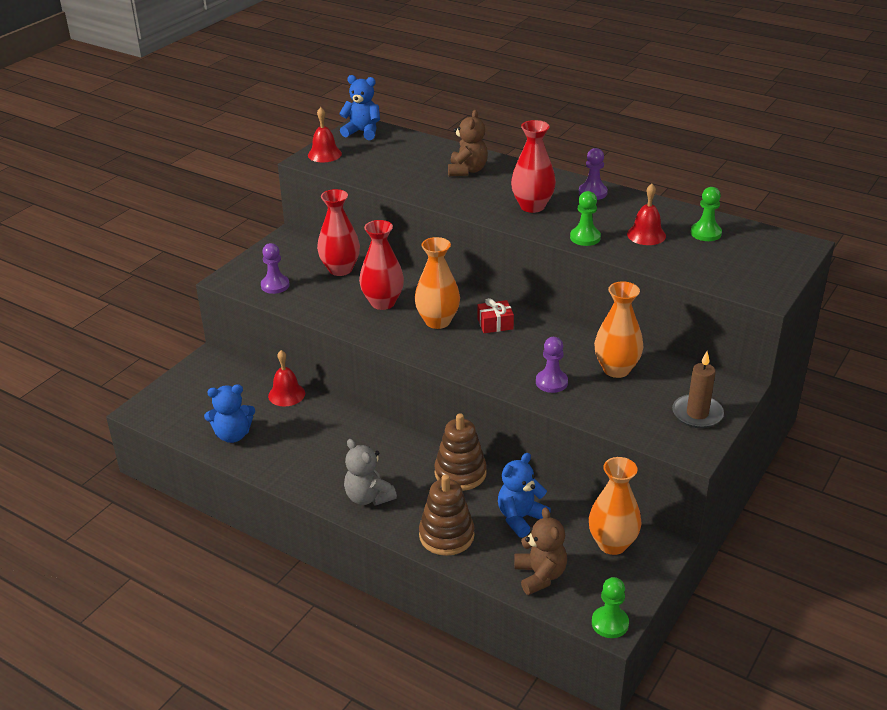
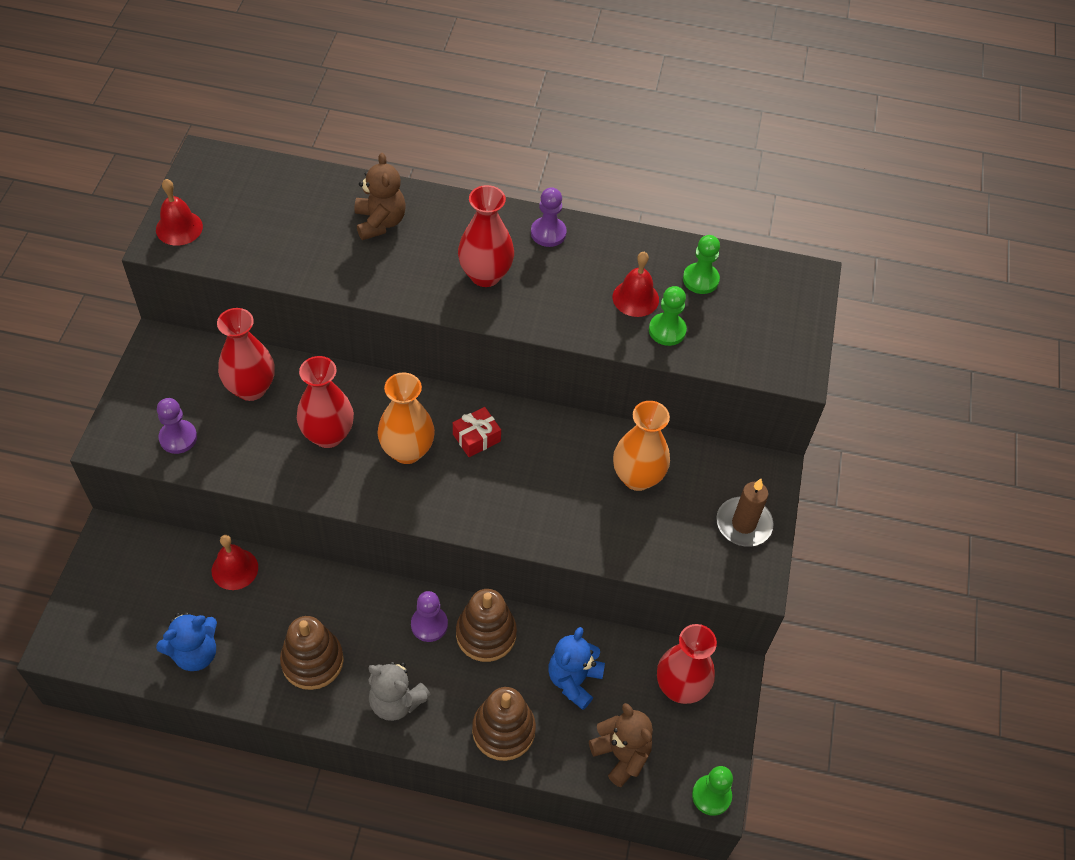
camera: 25 degrees left, 20 degrees up
blue teddy bear [339,75,380,140] -> none
purple pawn [536,337,568,393] -> purple pawn moved to [411,591,448,642]
green pawn [570,191,601,246] -> green pawn moved to [649,286,687,346]
orange vase [589,457,642,555] -> red vase [657,624,717,704]
none -> brown stacking toy [280,616,344,690]

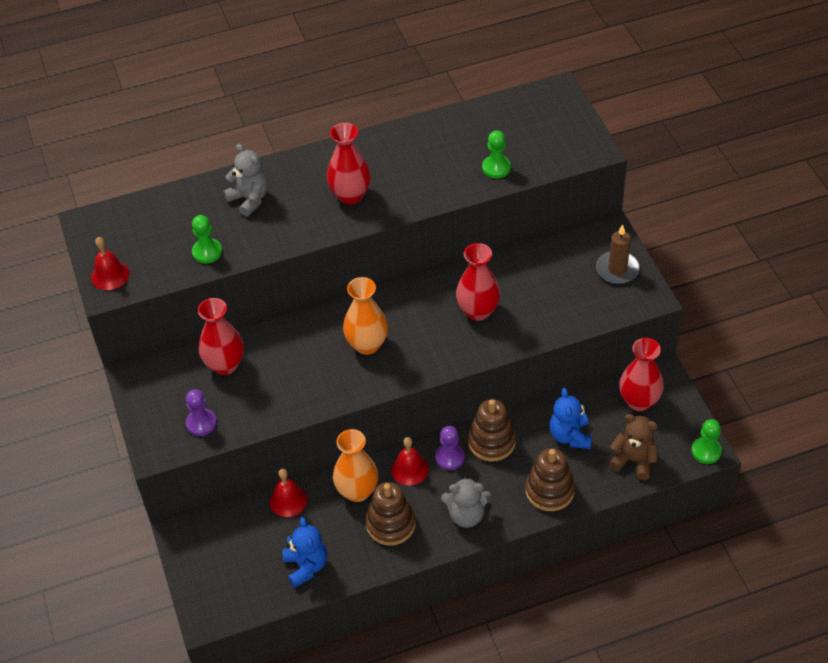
camera: 25 degrees left, 5 degrees down
blue teddy bear [156,612,217,671] -> blue teddy bear turned 45 degrees counterclockwise [283,517,327,588]
red vase [297,356,354,448] -> red vase moved to [456,243,500,321]
brown teddy bear [354,153,406,240] -> grey teddy bear [224,144,268,217]
red gift [453,407,501,457] -> none
purple pawn [531,187,567,247] -> none
red bell [613,252,659,317] -> red bell moved to [391,437,429,486]
orange vase [613,401,670,491] -> orange vase moved to [333,429,378,502]
green pawn [683,235,720,294] -> green pawn moved to [192,215,222,263]

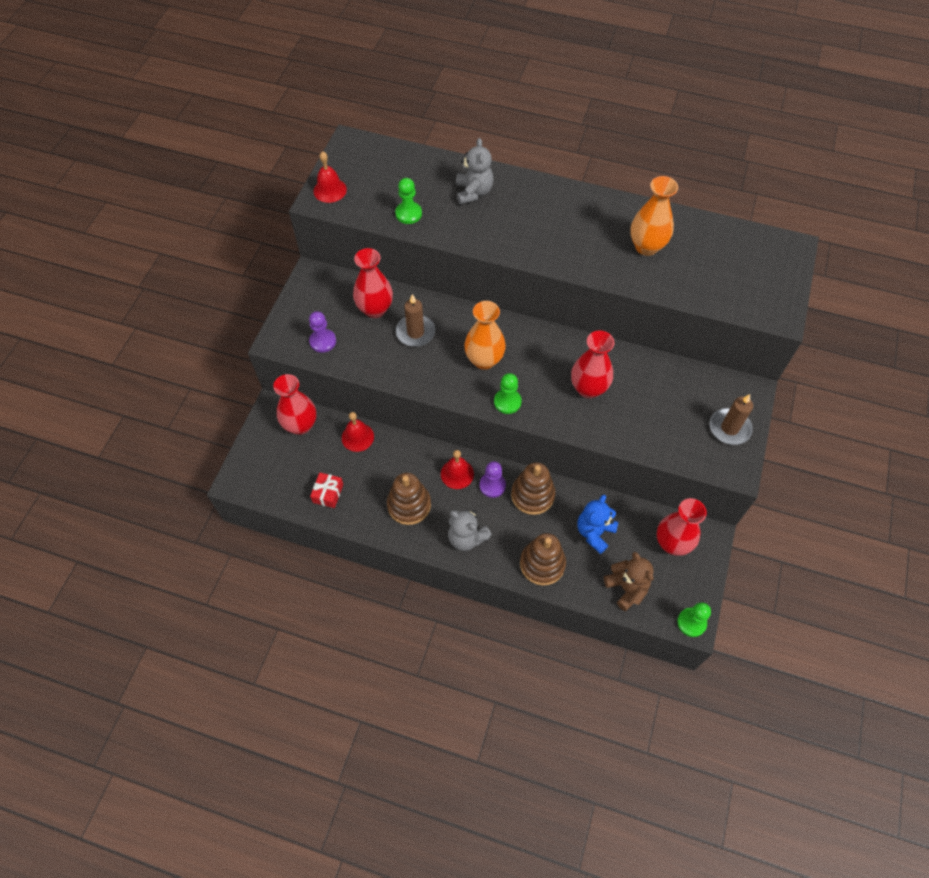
camera: 35 degrees right, 10 degrees up
blue teddy bear [283,517,327,588] -> red gift [310,472,343,508]
red vase [326,123,371,204] -> red vase moved to [273,374,316,435]
orange vase [333,429,378,502] -> orange vase moved to [630,176,678,256]
green pawn [482,130,511,178] -> green pawn moved to [494,373,522,414]
none -> brown candle [396,294,435,347]

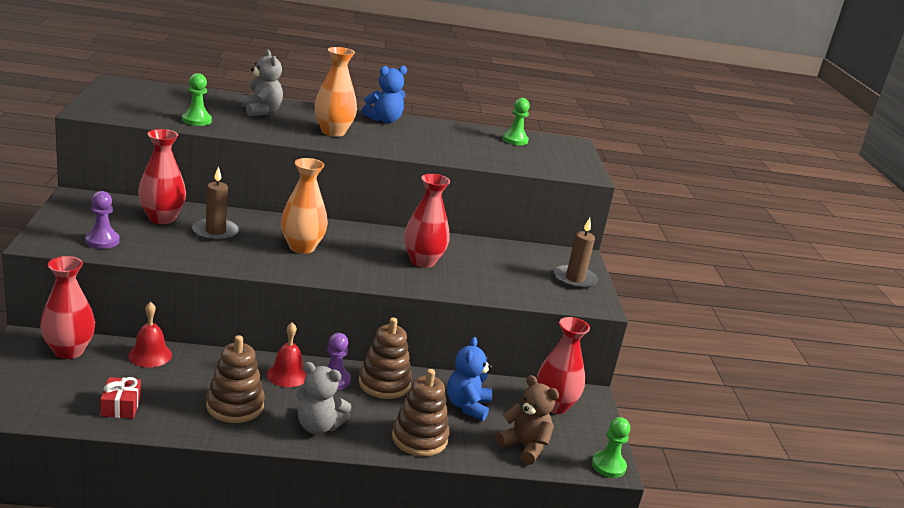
camera: 25 degrees left, 35 degrees down
red bell [313,151,347,203] -> none
green pawn [494,373,522,414] -> green pawn moved to [502,98,530,145]
orange vase [630,176,678,256] -> orange vase moved to [315,47,357,137]
none -> blue teddy bear [362,66,407,123]

